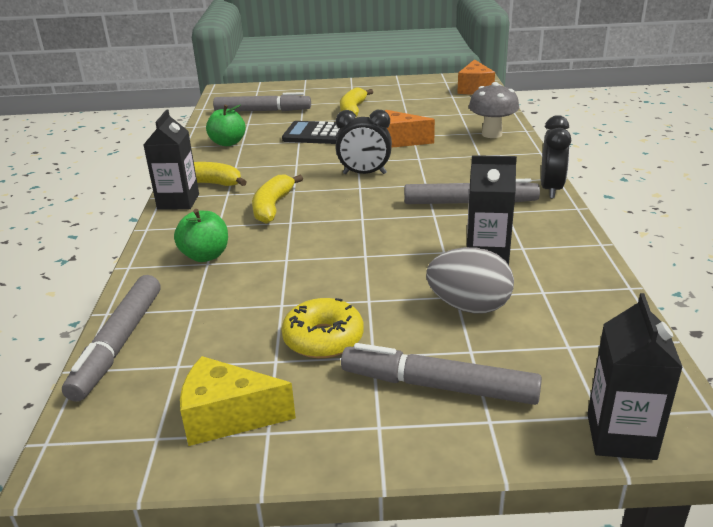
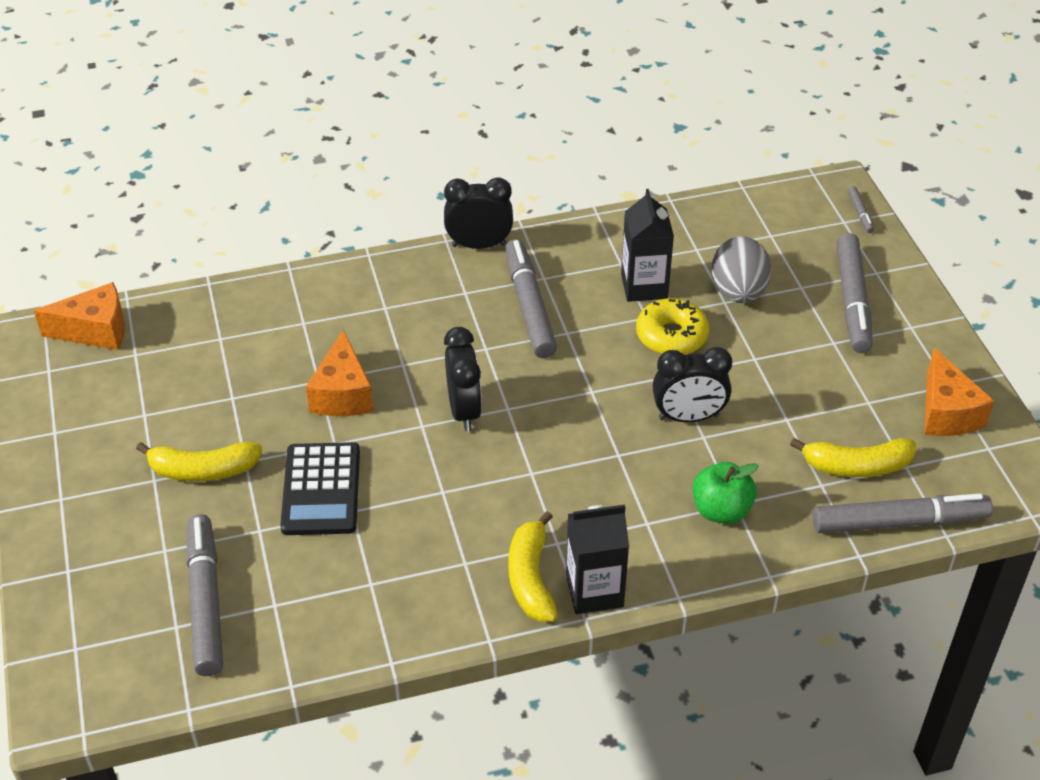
camera: 105 degrees left, 15 degrees up
yellow cheese [180,356,296,446] -> orange cheese [924,348,994,436]
green apple [206,104,246,146] -> none
yellow banana [252,175,303,224] -> yellow banana moved to [790,438,916,477]
yellow donut [281,298,364,358] -> yellow donut moved to [636,298,709,355]
grey mushroom [469,82,519,138] -> none
black carton [587,293,683,460] -> grey marker [847,186,874,233]
none -> black clock [653,347,732,422]

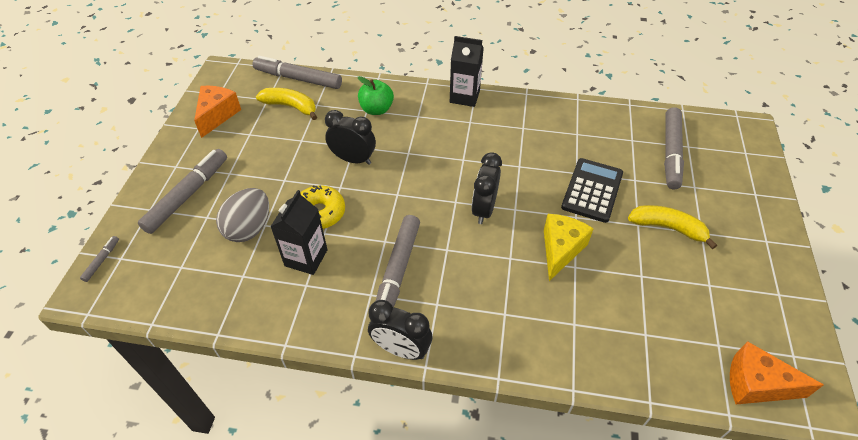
camera: 155 degrees left, 5 degrees up
orange cheese [306,330,374,416] -> yellow cheese [544,214,594,281]
yellow banana [508,511,558,622] -> none

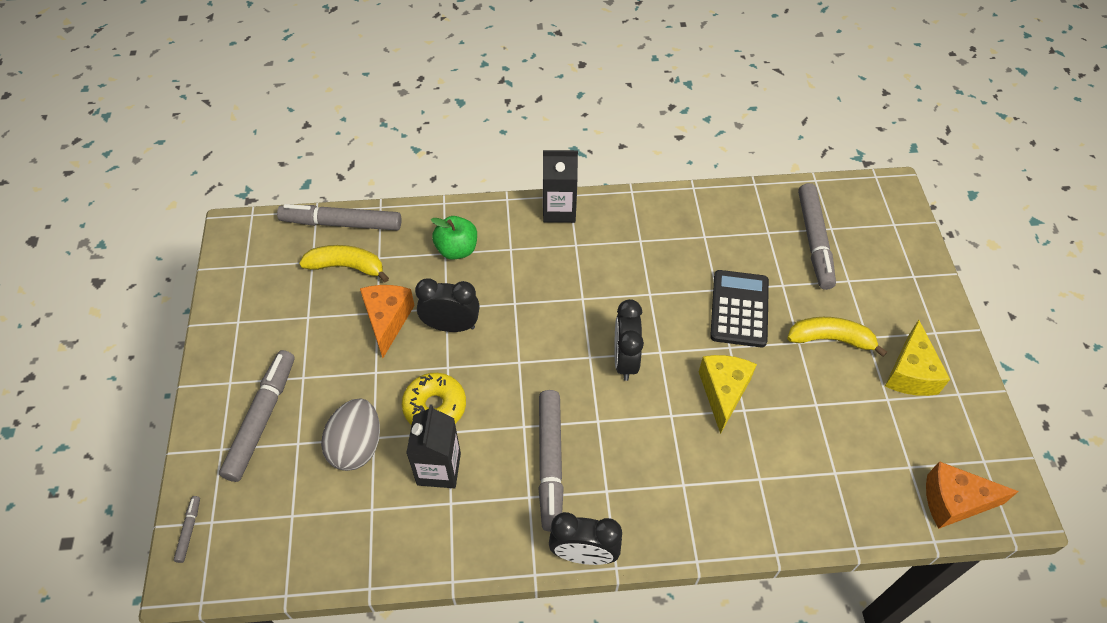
camera: 15 degrees left, 5 degrees up
orange cheese [194,86,241,138] -> orange cheese moved to [360,285,415,358]
none -> yellow cheese [885,320,950,396]

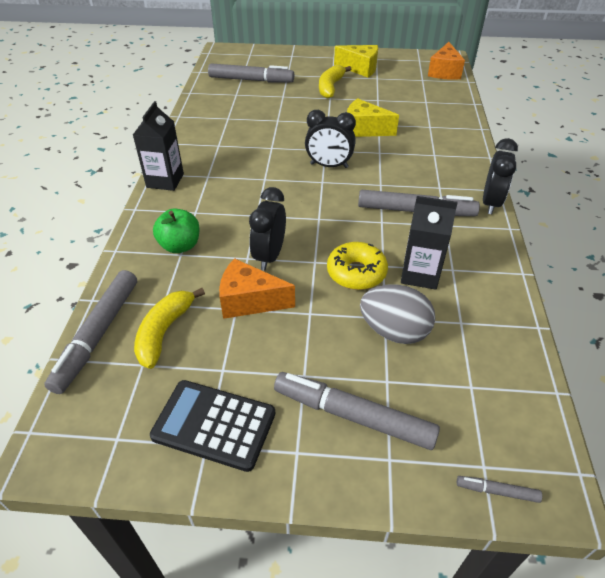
camera: 80 degrees left, 10 degrees down
black calculator [710,270,769,348] -> black calculator moved to [150,380,275,472]

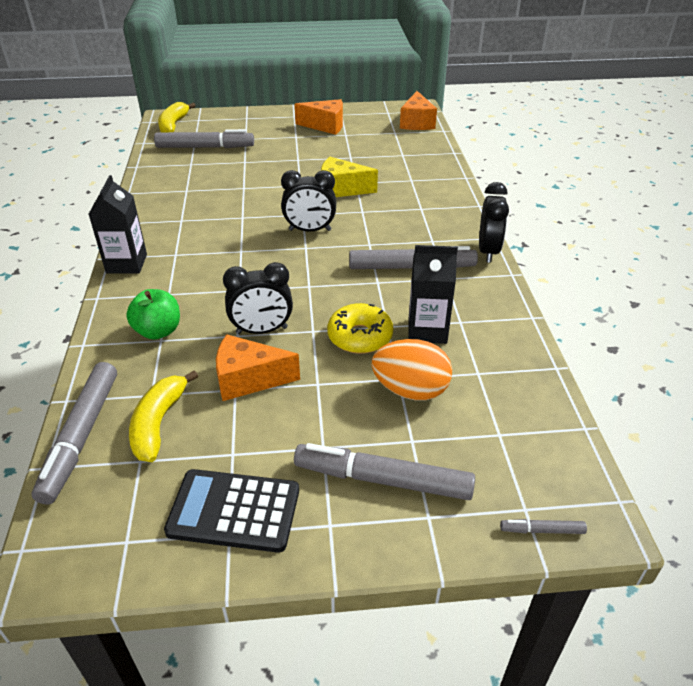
camera: 10 degrees left, 5 degrees down
black clock [249,187,286,271] -> black clock turned 105 degrees counterclockwise [223,262,293,334]
yellow banana [319,65,351,99] -> yellow banana moved to [158,102,196,132]
yellow cheese [334,45,378,77] -> orange cheese [295,99,343,135]
grey egg [360,284,436,344] -> orange egg [372,339,452,400]

